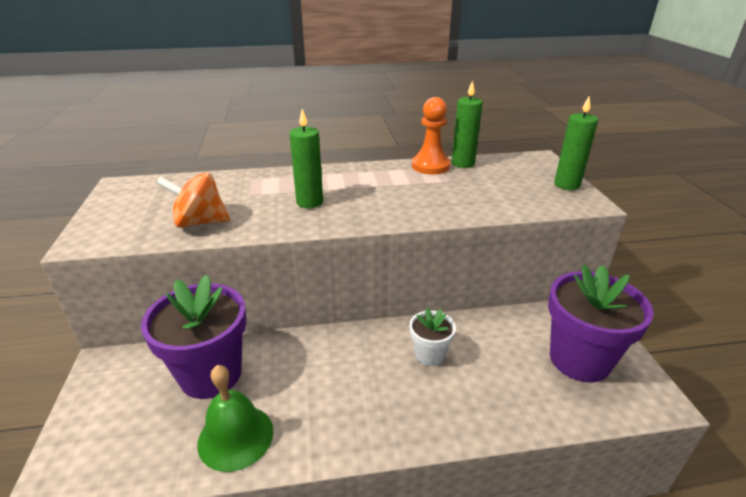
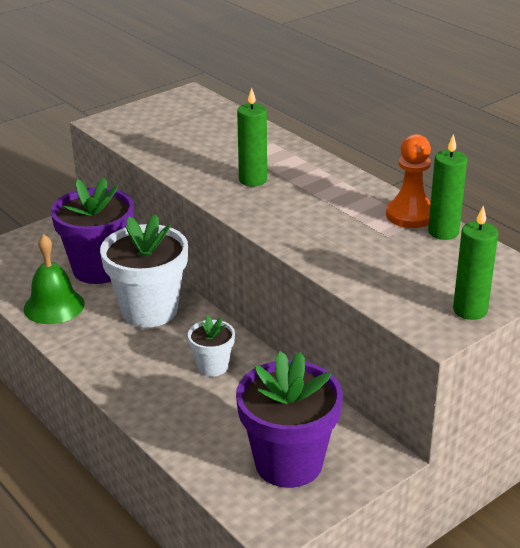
camera: 60 degrees right, 0 degrees up
orange spinning top [156,172,230,228] -> none
none -> white flower pot [100,214,188,327]

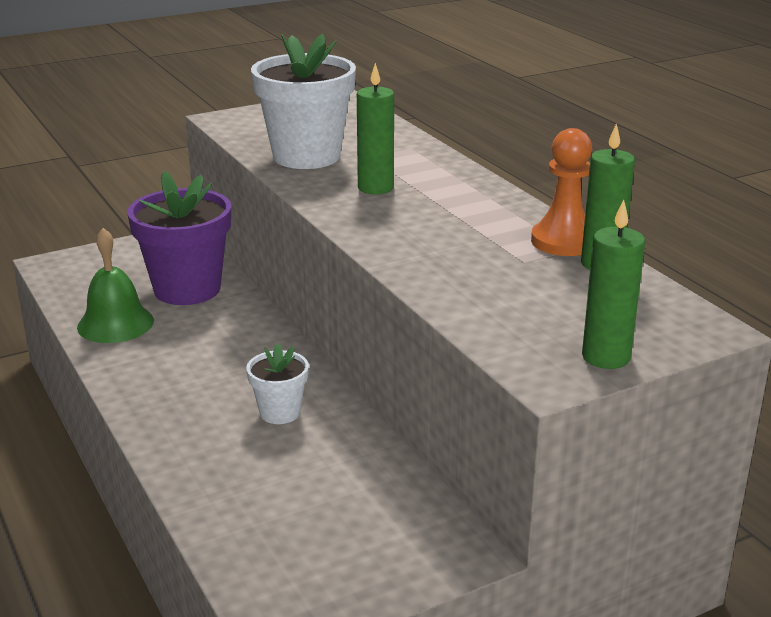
camera: 10 degrees right, 5 degrees down
white flower pot [100,214,188,327] -> white flower pot moved to [251,34,356,169]
purple flower pot [236,351,343,488] -> none

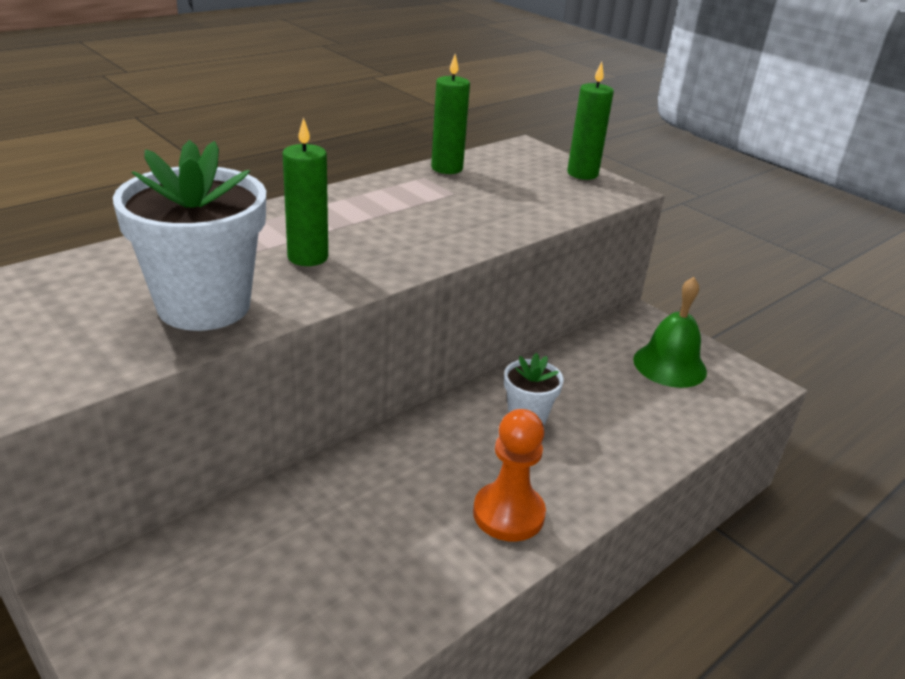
camera: 105 degrees left, 5 degrees up
green bell [77,228,154,343] -> green bell moved to [633,277,707,388]
purple flower pot [127,171,231,305] -> none
orange pawn [531,128,592,256] -> orange pawn moved to [473,409,546,542]

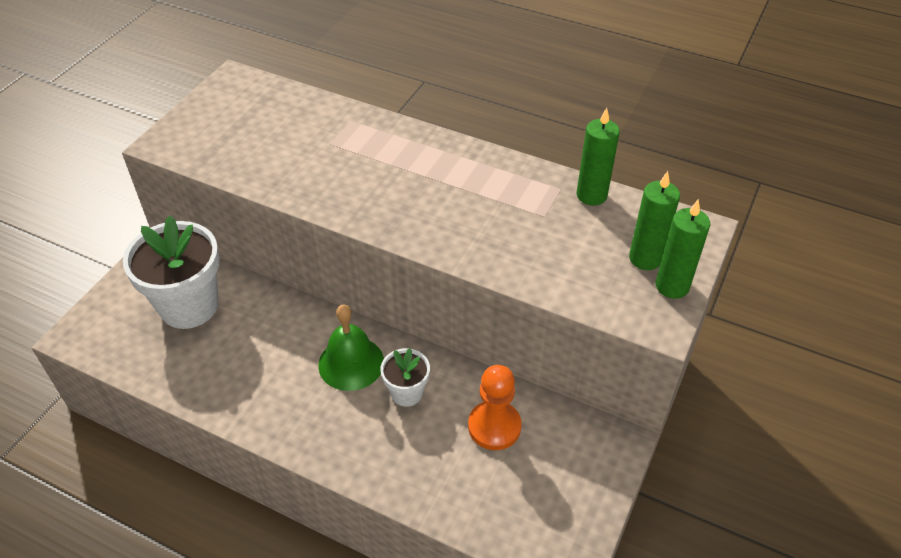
camera: 70 degrees right, 15 degrees up
white flower pot [113,140,266,331] -> white flower pot moved to [123,216,220,329]
green candle [283,117,328,266] -> green candle moved to [629,171,680,270]
orange pawn [473,409,546,542] -> orange pawn moved to [468,365,522,450]
green bell [633,277,707,388] -> green bell moved to [318,305,384,391]

